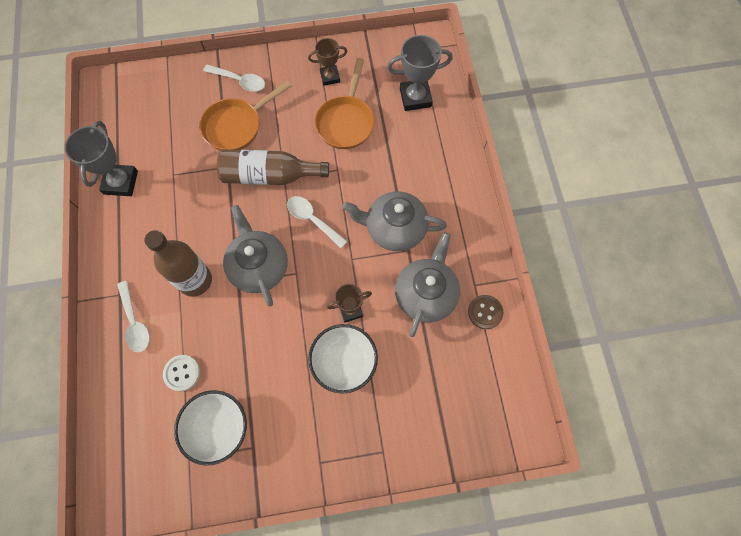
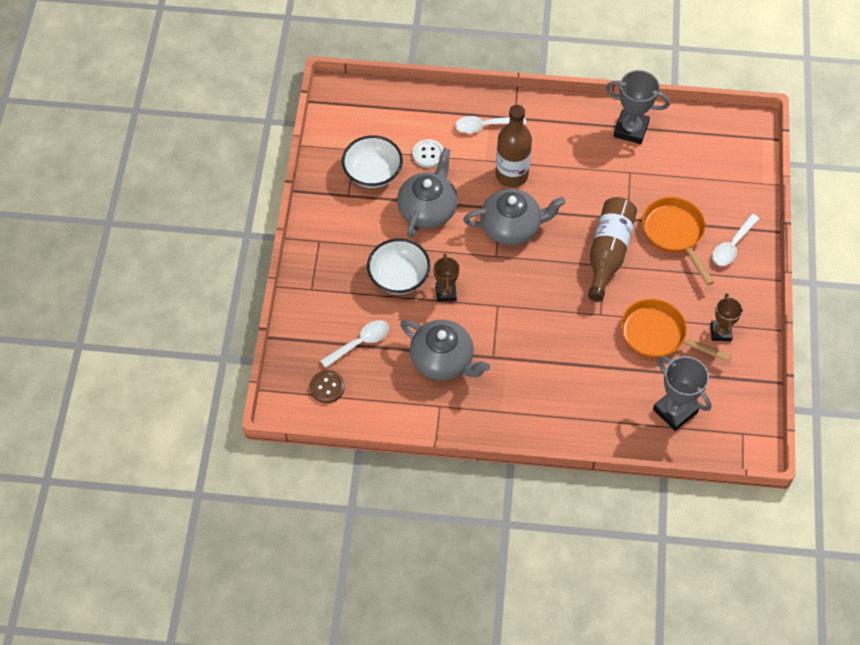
camera: 105 degrees right, 10 degrees down
white spoon [287,196,347,248] -> white spoon moved to [320,320,389,368]
grey teapot [342,191,447,251] -> grey teapot moved to [397,148,458,238]
grey trophy [387,35,453,111] -> grey trophy turned 45 degrees counterclockwise [653,356,711,431]
brown button [468,295,503,329] -> brown button moved to [310,370,345,403]

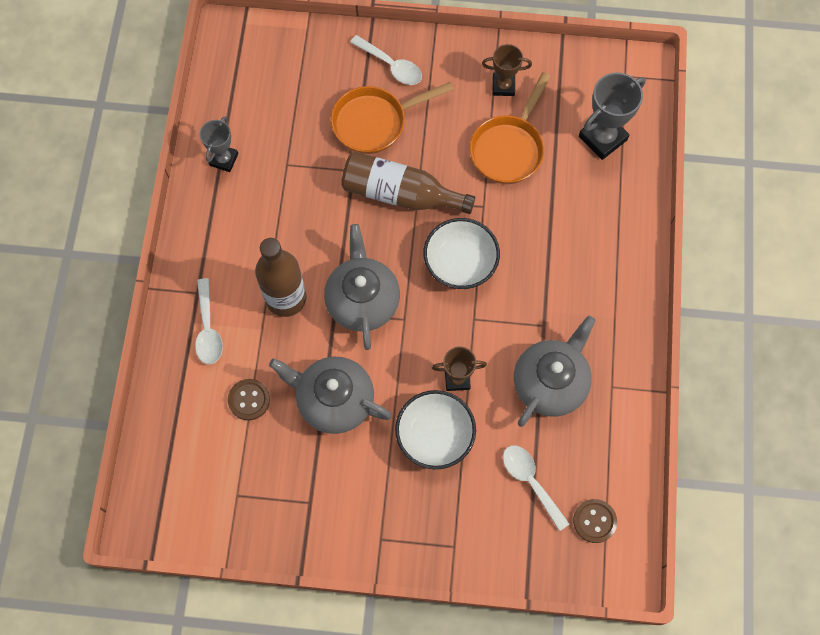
camera: 90 degrees left, 10 degrees up
white bowl [342,135,403,188] -> white bowl moved to [423,218,500,289]
white button [412,139,444,168] -> brown button [228,379,270,421]
grey trophy [606,70,670,144] -> grey trophy [200,116,238,172], size x0.63

